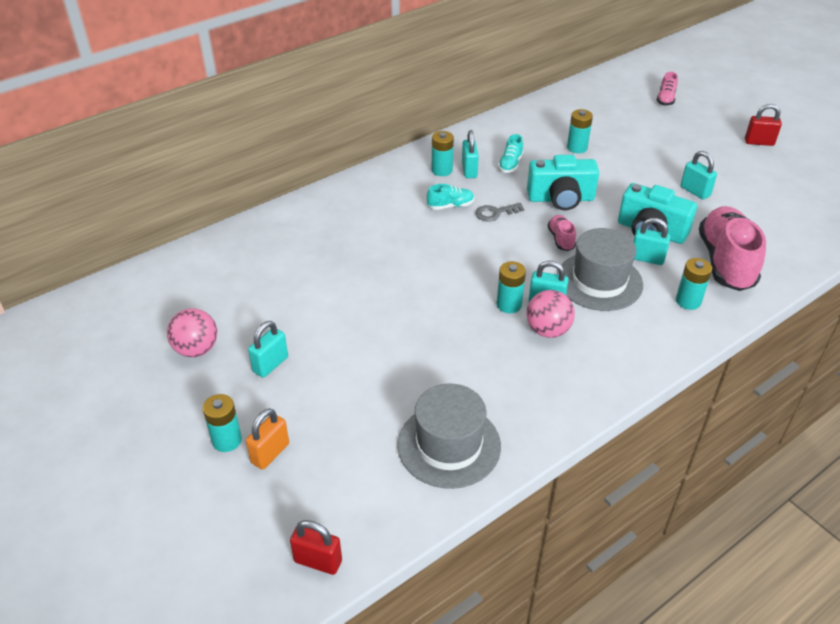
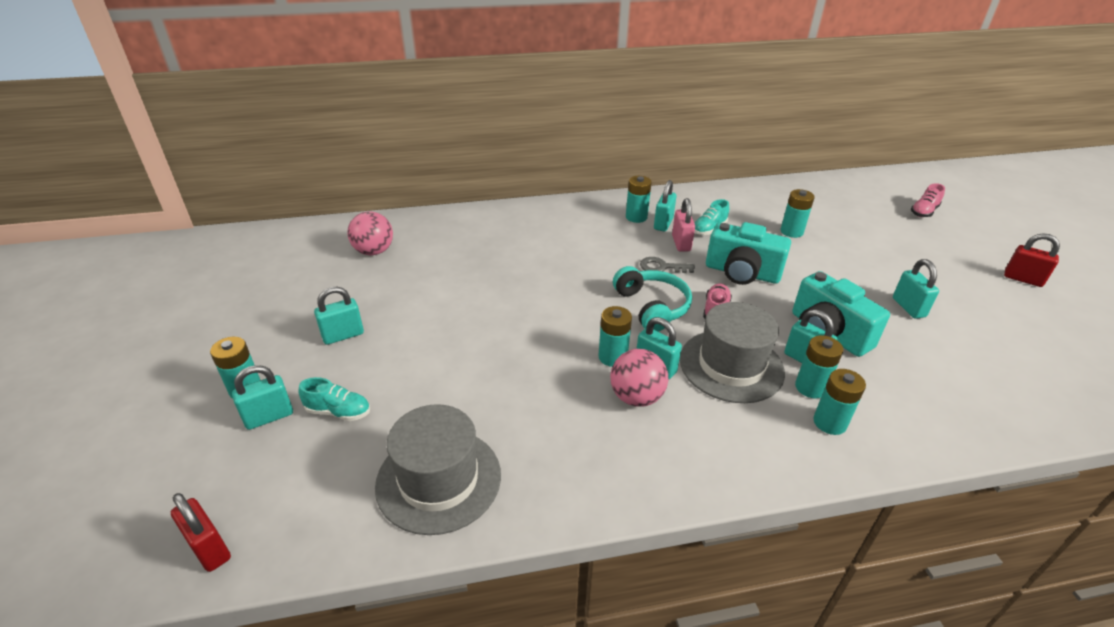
camera: 25 degrees right, 5 degrees down
pink ball [167,308,217,357] -> pink ball moved to [347,211,393,255]
orange padlock [246,408,289,470] -> turquoise padlock [232,365,293,430]
turquoise shoe [427,184,474,210] -> turquoise shoe moved to [298,377,370,421]
pink shoe [699,206,766,291] -> none
none -> turquoise headphones [613,266,692,332]
none -> pink padlock [672,198,695,252]
none -> turquoise battery [795,335,843,398]

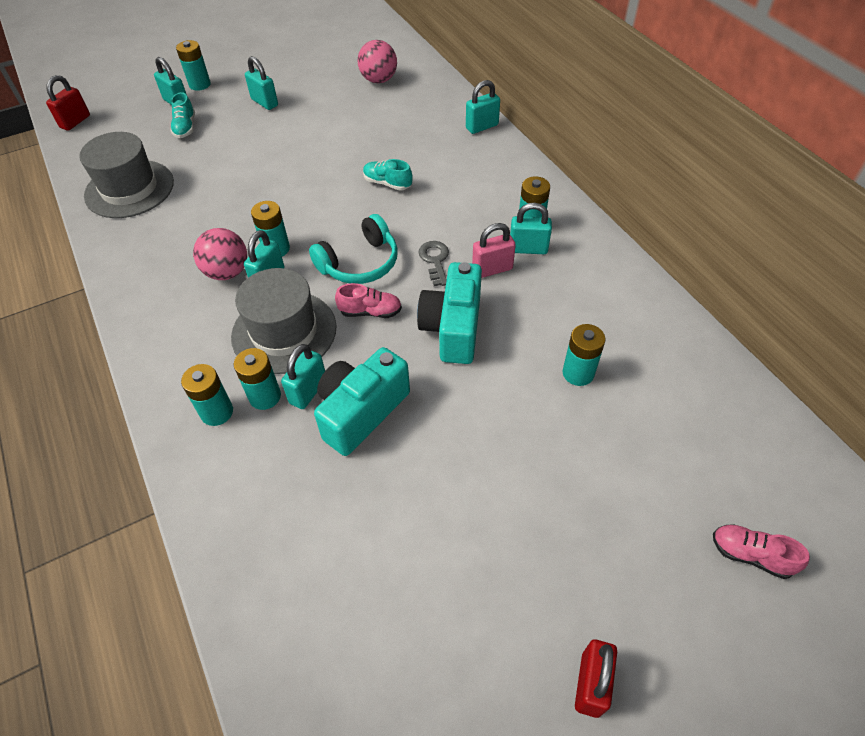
camera: 75 degrees right, 15 degrees up
turquoise shoe [694,199,729,235] -> turquoise shoe moved to [363,159,413,191]
turquoise padlock [893,259,939,319] -> turquoise padlock moved to [466,80,500,134]

